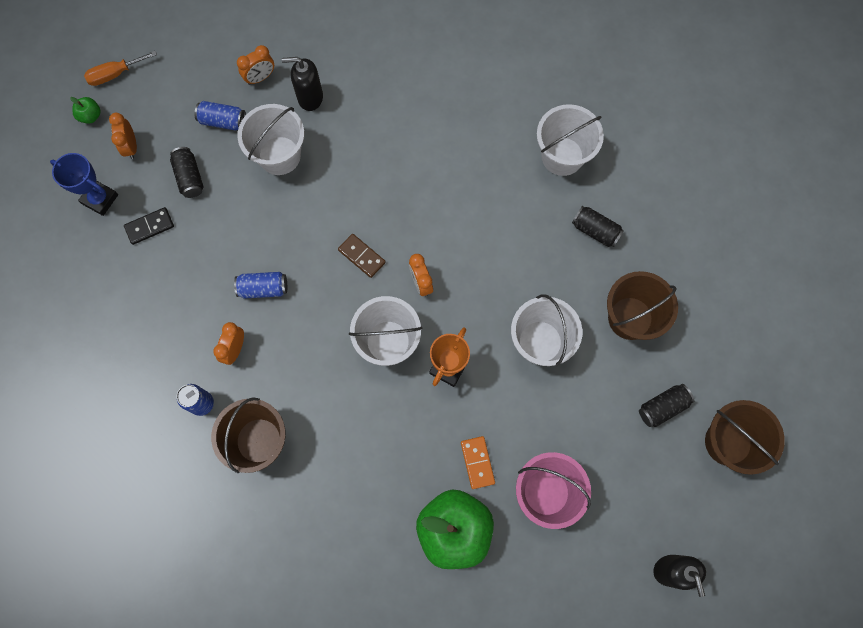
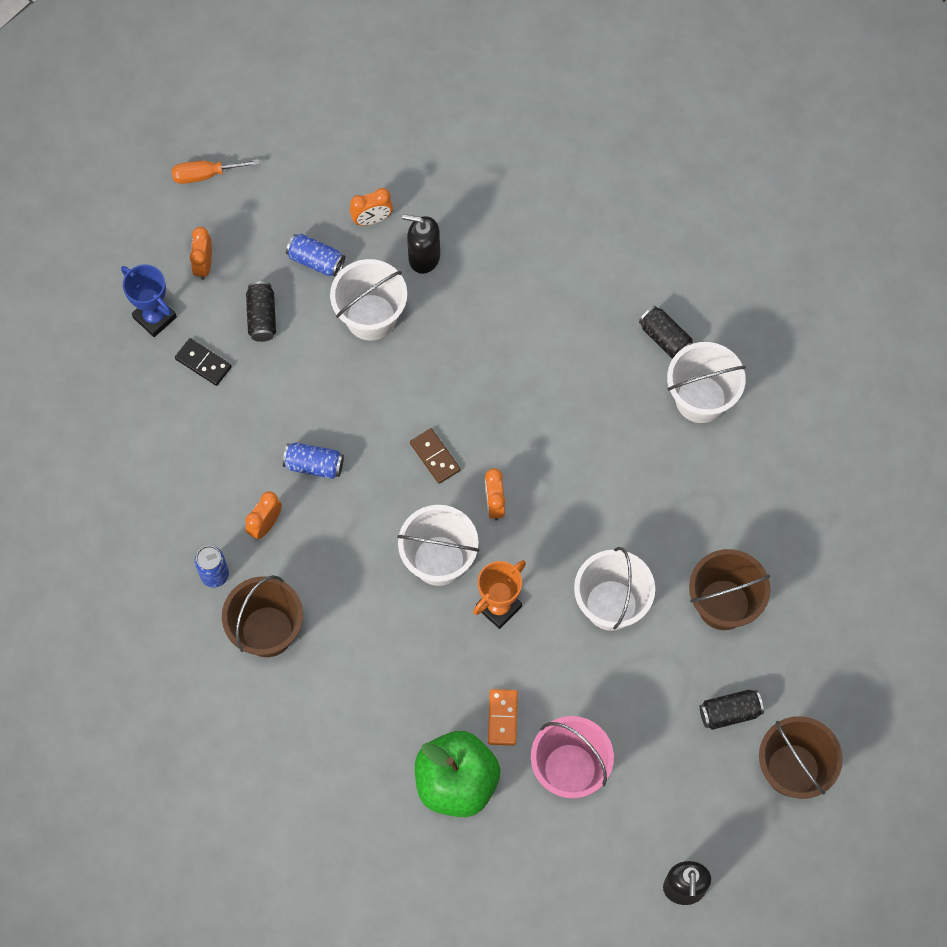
camera: 15 degrees right, 5 degrees down
green apple [70,97,101,124] -> none
black domino [124,207,174,245] -> black domino turned 45 degrees clockwise [175,338,232,386]
black can [572,206,624,247] -> black can moved to [639,306,693,359]

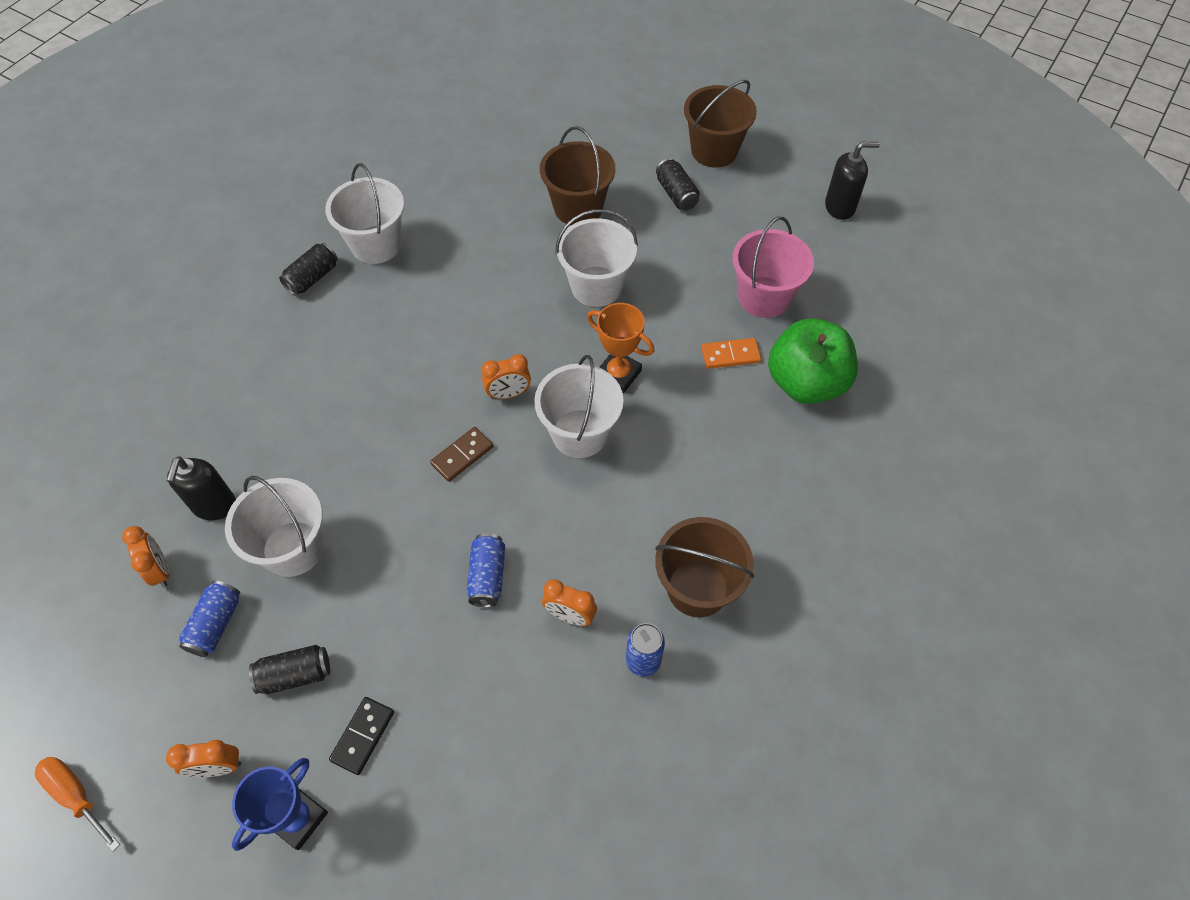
camera: 100 degrees left, 10 degrees down
orange screwdriver [171,159,260,184] -> orange screwdriver turned 150 degrees clockwise [35,757,120,852]

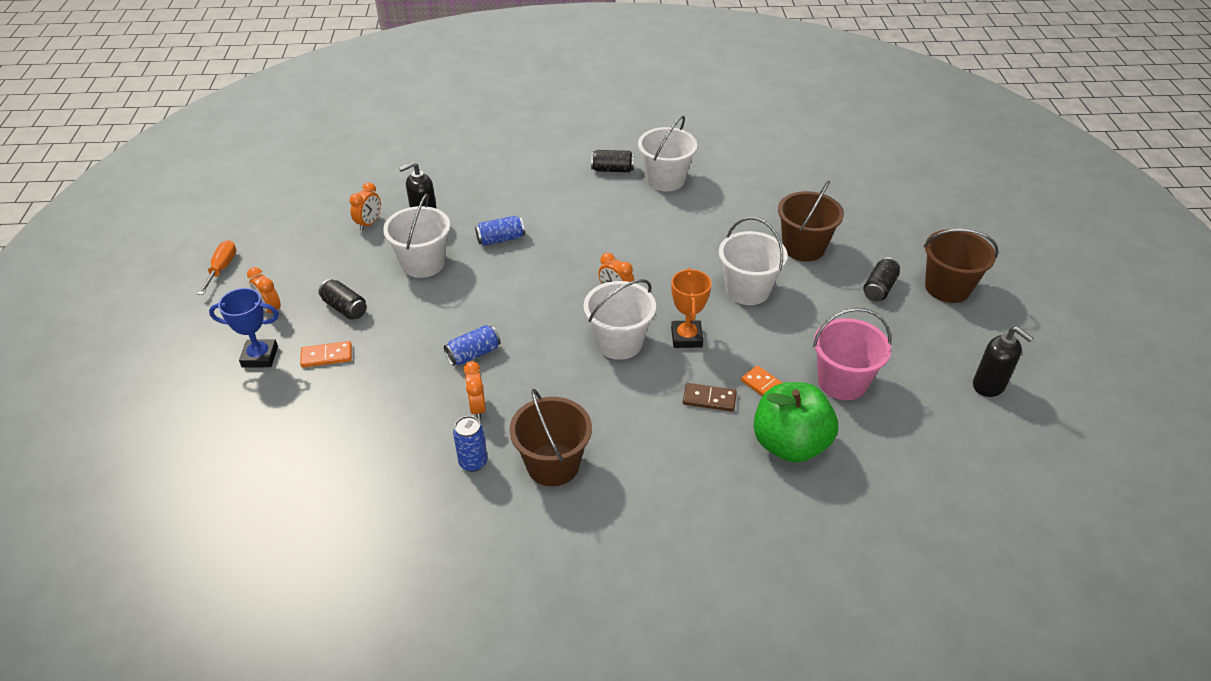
camera: 55 degrees right, 15 degrees down
blue can [179,581,240,657] -> blue can moved to [475,216,525,246]
black domino [329,697,394,775] -> orange domino [300,341,352,368]
brown domino [430,427,493,482] -> brown domino moved to [683,383,737,412]

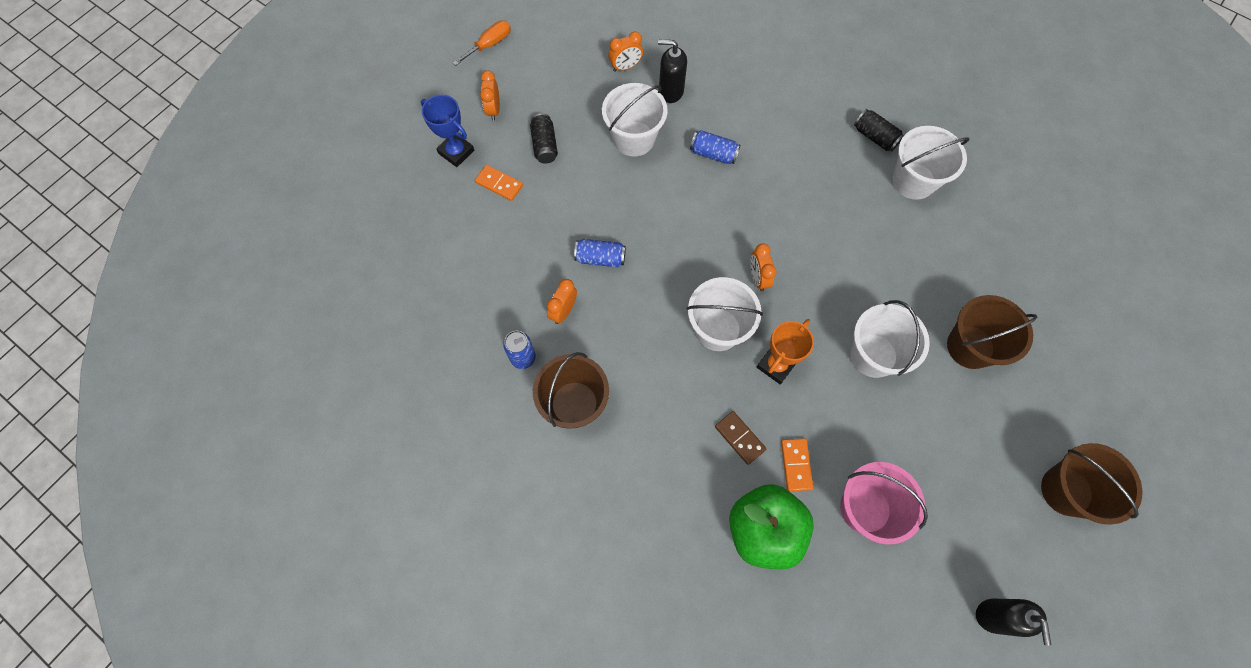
camera: 40 degrees right, 25 degrees up
black can [863,257,900,302] -> none

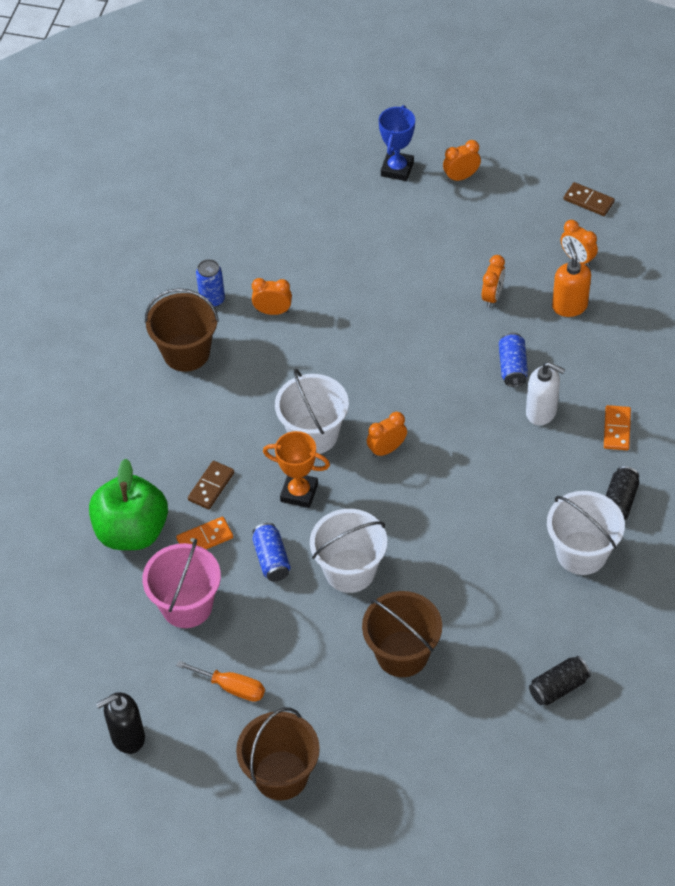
camera: 70 degrees right, 15 degrees down
orange screwdriver [453,20,511,65] -> orange screwdriver moved to [176,661,265,702]
orange domino [475,165,523,201] -> orange domino moved to [604,405,631,450]
black can [530,113,558,163] -> black can moved to [529,656,591,705]
blue can [574,239,626,267] -> blue can moved to [252,523,290,581]
white bucket [602,83,668,157] -> orange clock [482,255,505,308]
black soap dispenser [658,40,687,103] -> orange soap dispenser [552,242,591,317]
none -> white soap dispenser [526,362,565,425]
none -> brown domino [564,182,615,216]

